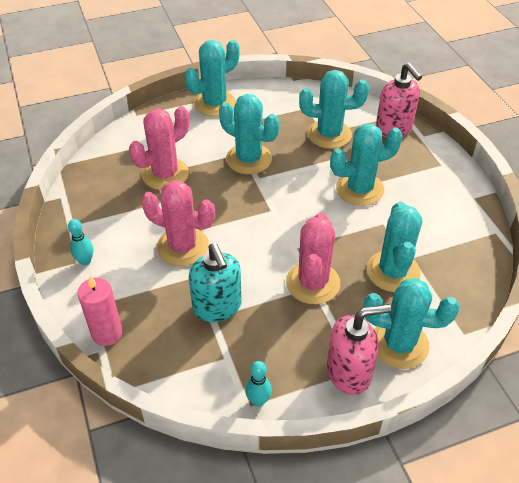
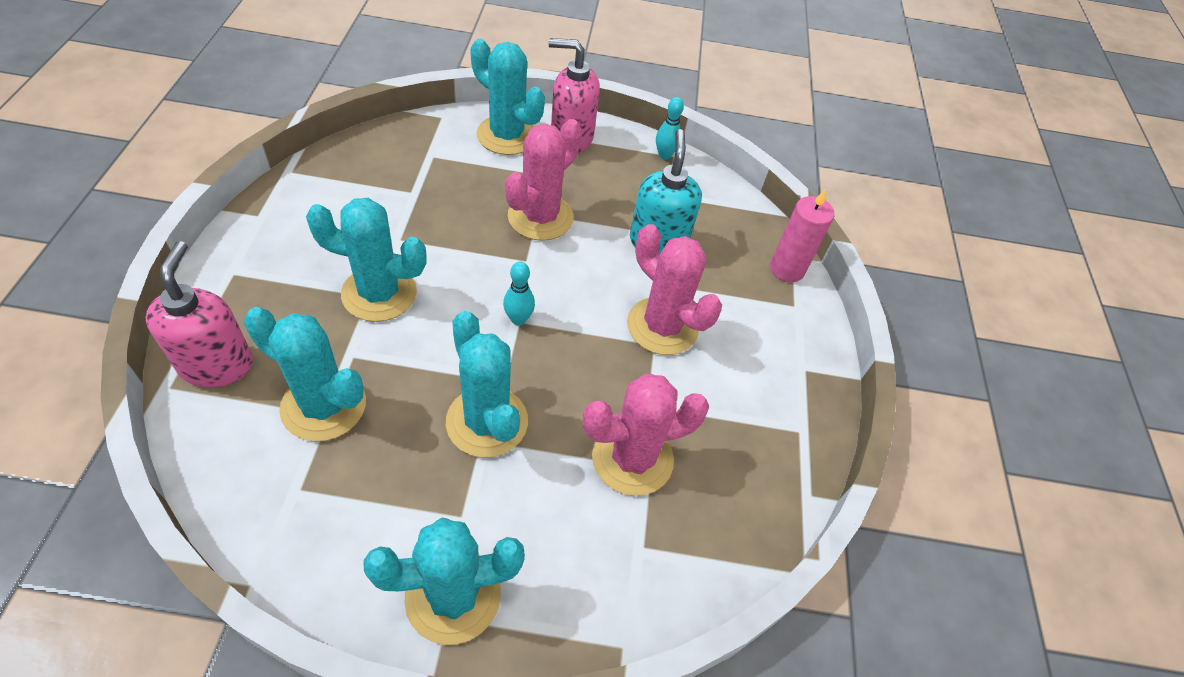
camera: 160 degrees left, 5 degrees up
turquoise bowling pin [68,219,93,266] -> turquoise bowling pin moved to [503,262,535,325]
turquoise cactus [366,202,422,292] -> none

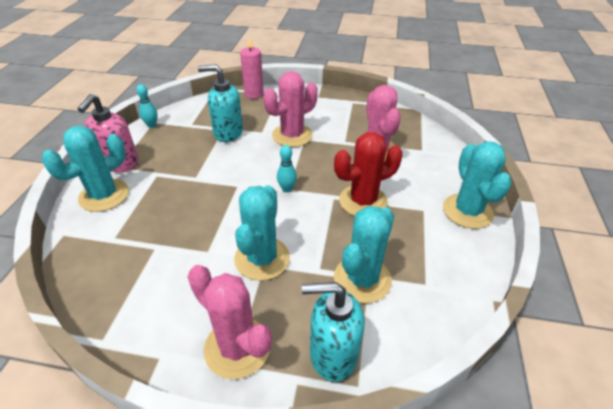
camera: 80 degrees left, 10 degrees down
pink soap dispenser [145,241,253,387] -> turquoise soap dispenser [302,282,364,382]
turquoise cactus [446,311,528,458] -> red cactus [334,132,403,216]
pink cactus [505,119,582,241] -> pink cactus moved to [188,265,272,379]

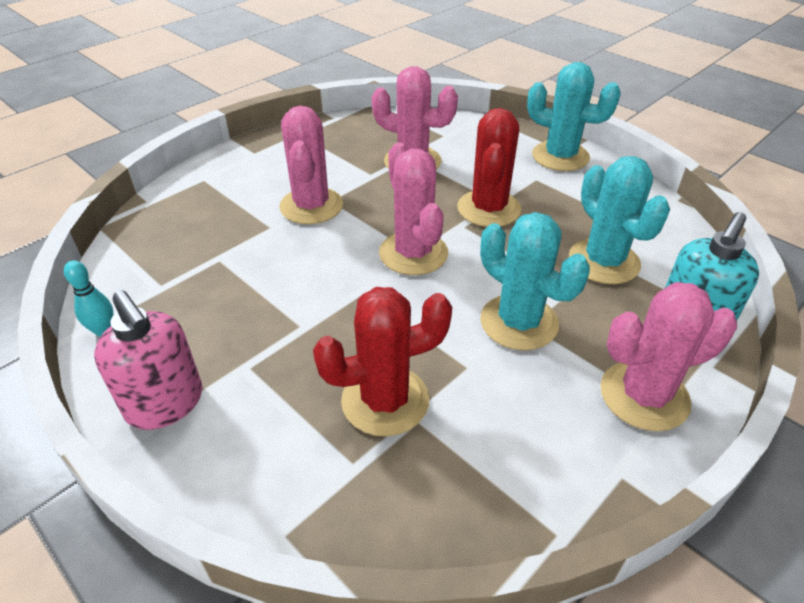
camera: 55 degrees left, 0 degrees up
turquoise cactus [42,126,129,212] -> none
turquoise soap dispenser [198,64,243,142] -> none
pink candle [240,37,264,99] -> none
turquoise bowling pin [277,145,297,192] -> pink cactus [379,143,448,275]
none -> red cactus [313,287,452,436]

